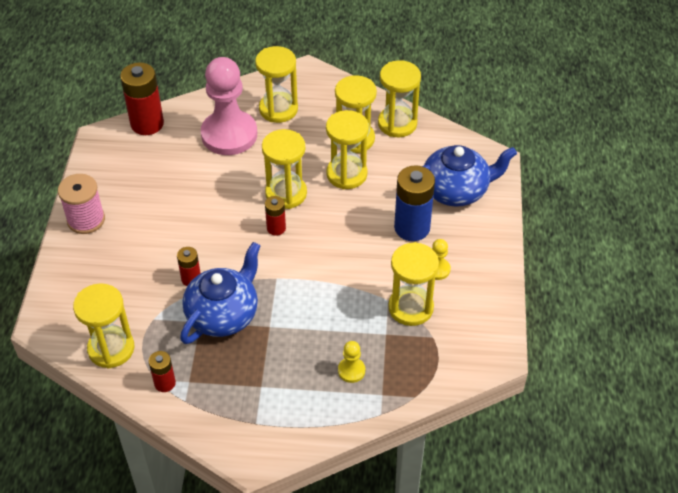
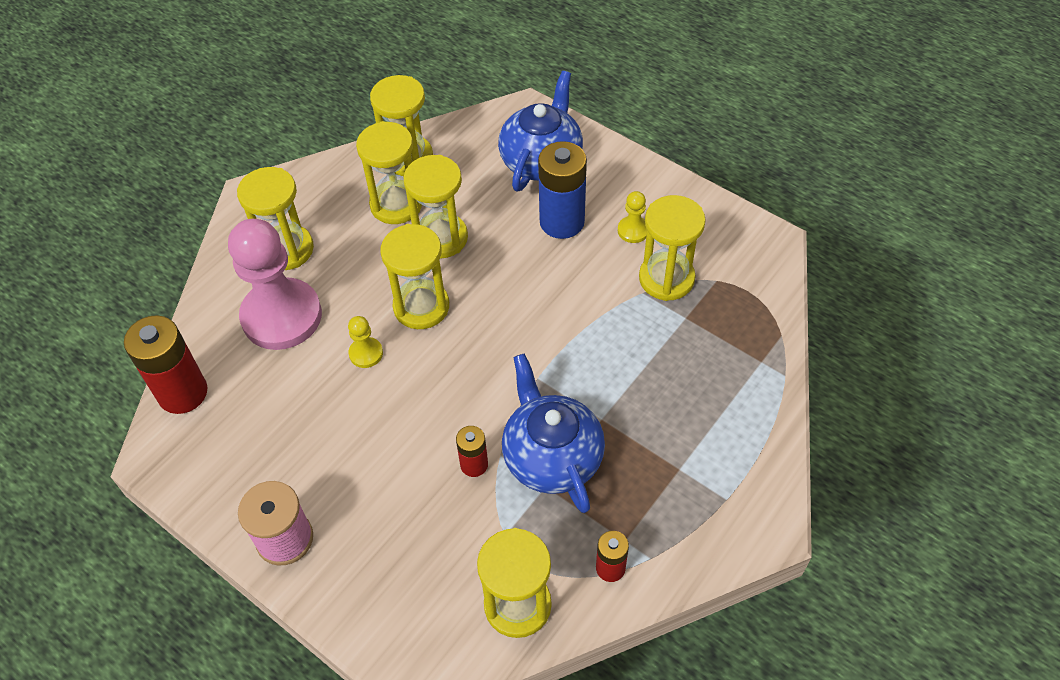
camera: 55 degrees left, 5 degrees up
red battery [265,196,286,236] -> none
yellow pawn [338,341,365,383] -> yellow pawn moved to [348,316,383,368]

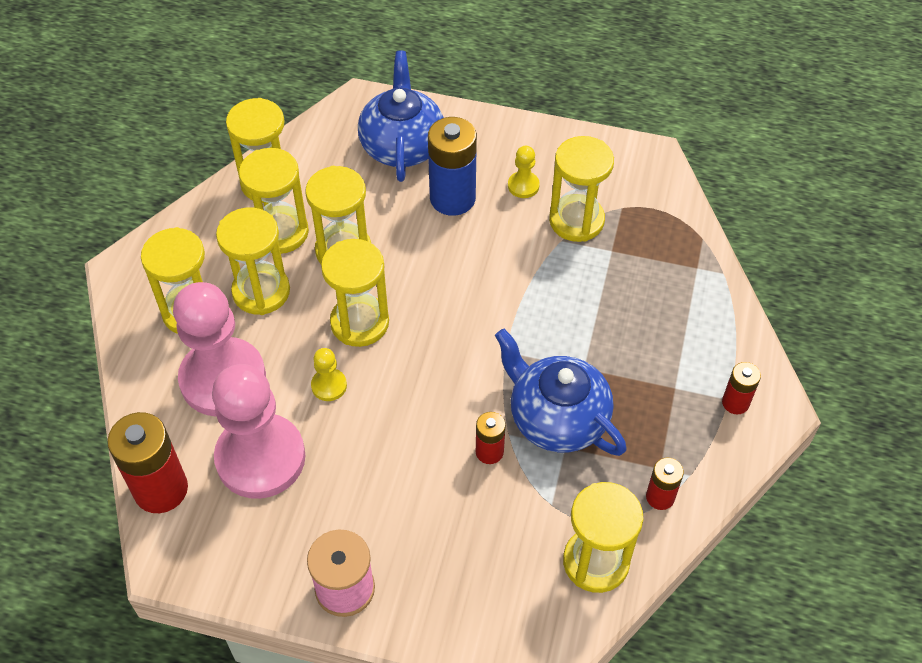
camera: 25 degrees left, 0 degrees up
none -> pink pawn [212,364,305,499]
none -> yellow hourglass [216,208,290,315]
none -> red battery [722,362,761,414]

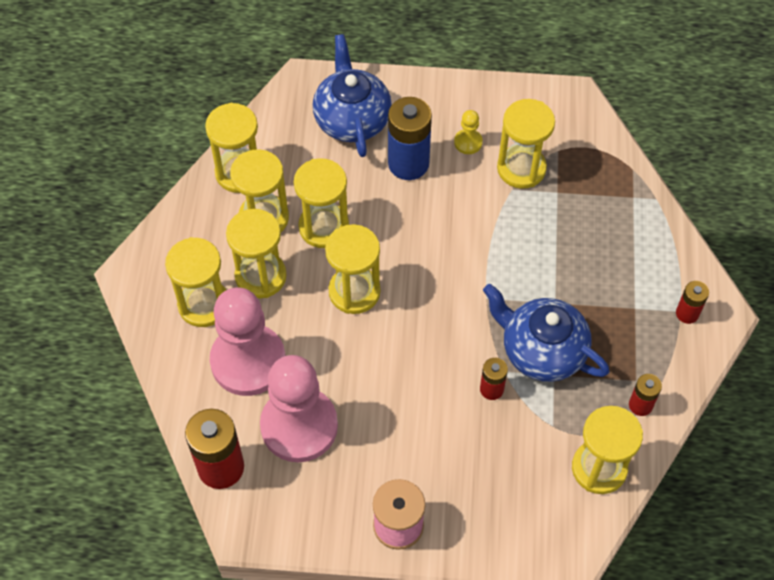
camera: 10 degrees left, 5 degrees up
yellow pawn [311,348,347,401] -> none

